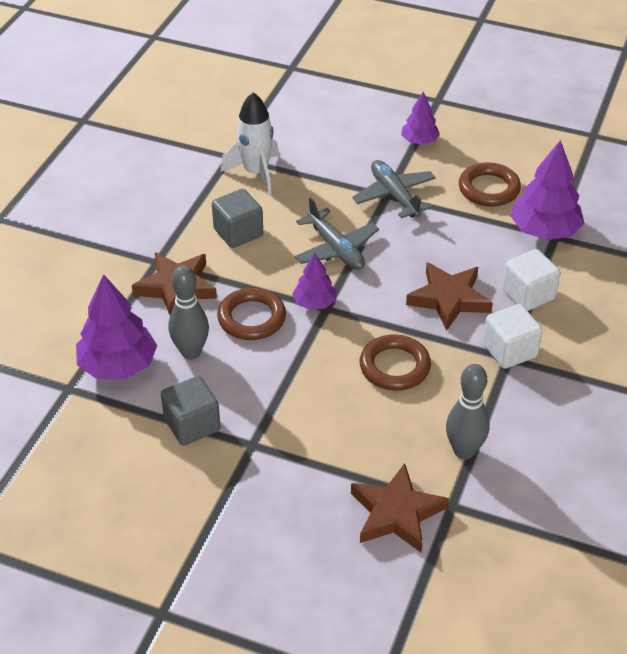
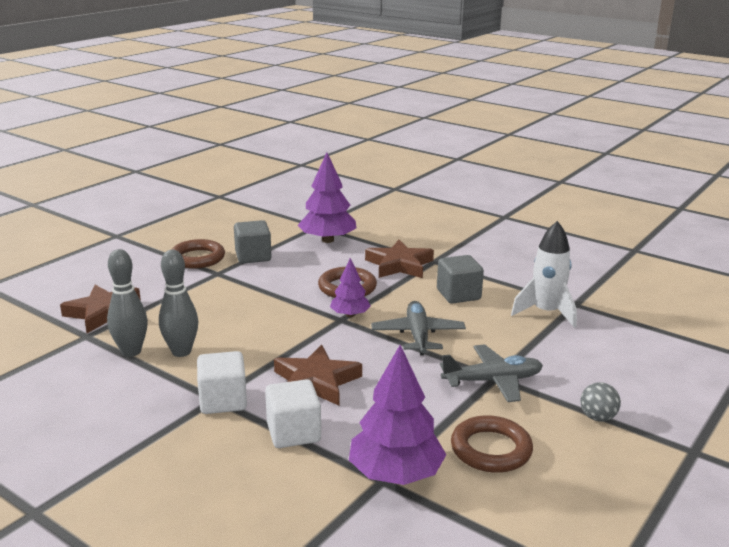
camera: 105 degrees right, 20 degrees down
grey bowling pin [169,265,209,359] -> grey bowling pin moved to [159,250,198,357]
grey plane [295,197,379,270] -> grey plane turned 105 degrees clockwise [371,301,466,355]
brown ring [359,334,431,391] -> brown ring moved to [171,239,225,269]
purple tree [401,91,440,145] -> grey ball [580,382,621,422]

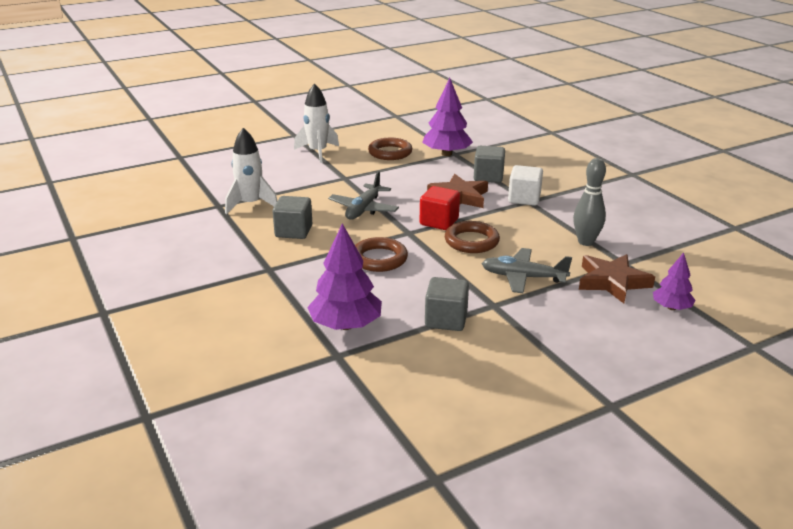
camera: 155 degrees left, 5 degrees up
grey bowling pin [159,250,198,357] -> none
brown ring [171,239,225,269] -> brown ring moved to [445,221,500,253]
white cube [265,379,321,448] -> grey cube [474,146,505,183]
purple tree [330,258,371,317] -> purple tree moved to [653,252,696,310]
brown star [365,240,434,278] -> none
grey plane [440,344,543,402] -> grey plane moved to [481,248,572,294]
grey ball [580,382,621,422] -> white rocket [294,83,339,163]
none -> red cube [420,186,460,230]

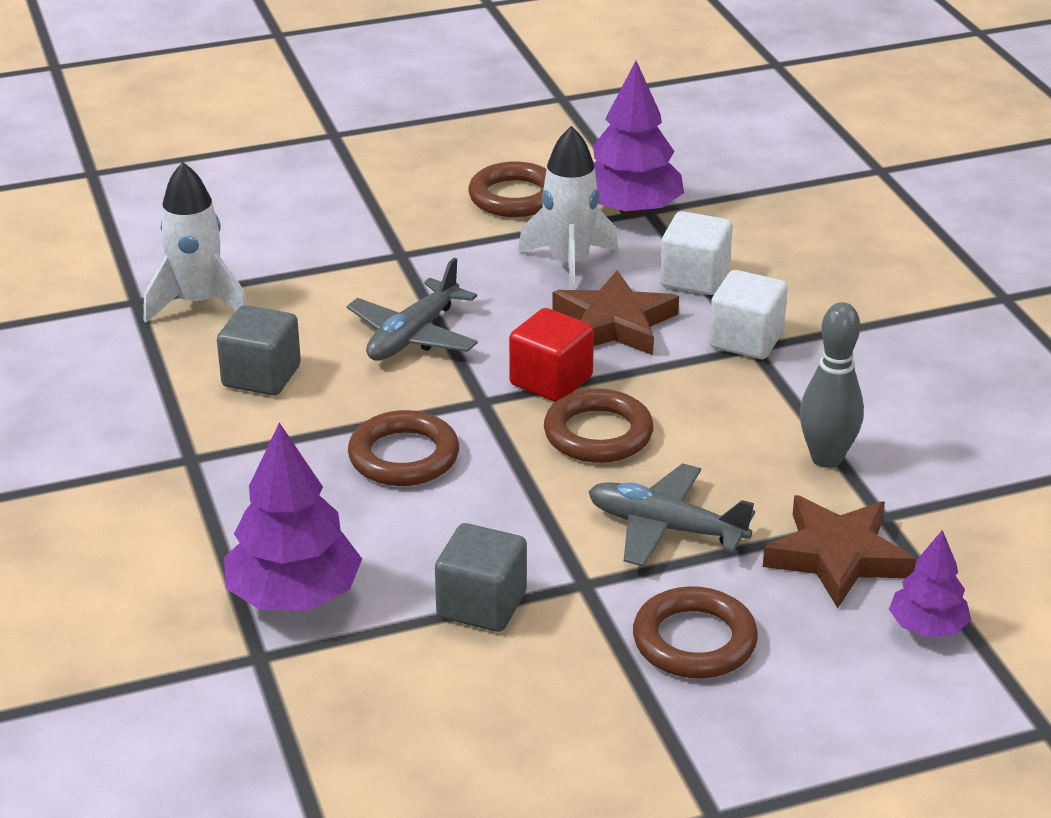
camera: 10 degrees right, 5 degrees up
white rocket [294,83,339,163] -> white rocket moved to [518,126,618,290]
grey cube [474,146,505,183] -> white cube [660,211,733,295]
none -> brown ring [633,586,758,678]

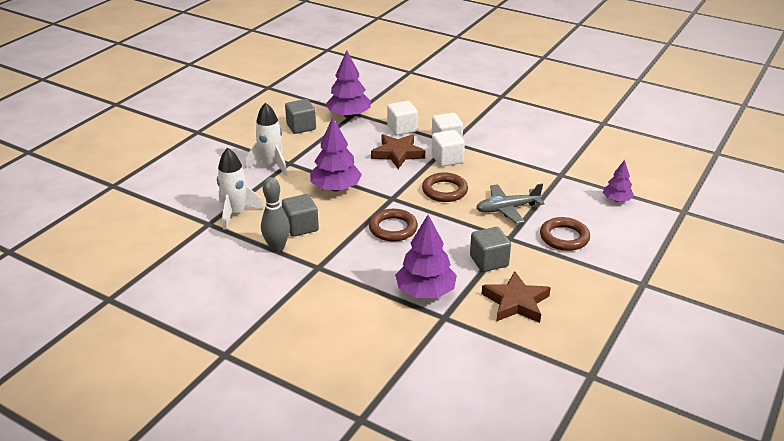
camera: 40 degrees left, 0 degrees up
grey plane [347,258,478,361] -> purple tree [310,117,362,191]
brown ring [468,162,546,217] -> grey cube [285,99,316,134]
red cube [509,308,594,402] -> none
white rocket [518,126,618,290] -> white rocket moved to [246,102,288,176]
brown star [763,495,916,608] -> brown star moved to [482,271,551,323]
grey bowling pin [800,302,864,468] -> grey bowling pin moved to [261,177,290,252]
none -> white cube [432,130,465,167]

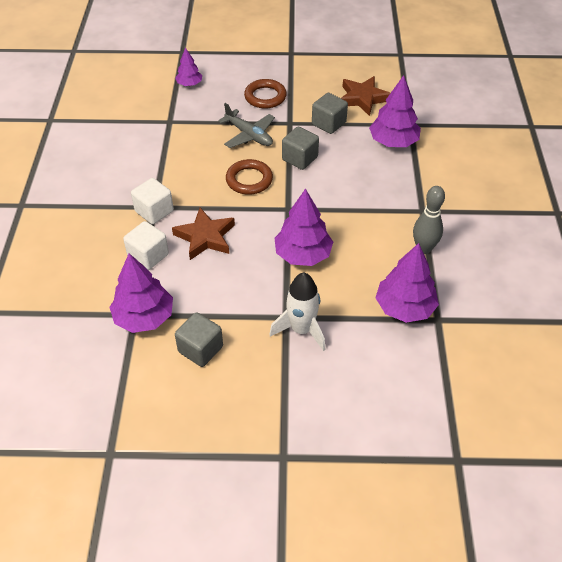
camera: 120 degrees left, 15 degrees up
white rocket [217,148,264,230] -> purple tree [375,243,439,323]
grey cube [282,194,319,237] -> grey cube moved to [282,127,319,170]
brown ring [369,209,418,242] -> none
white cube [432,130,465,167] -> none

